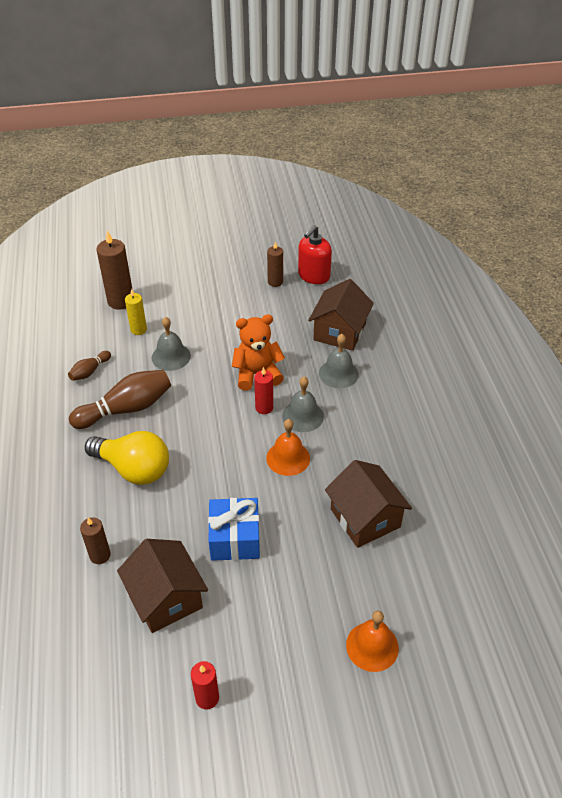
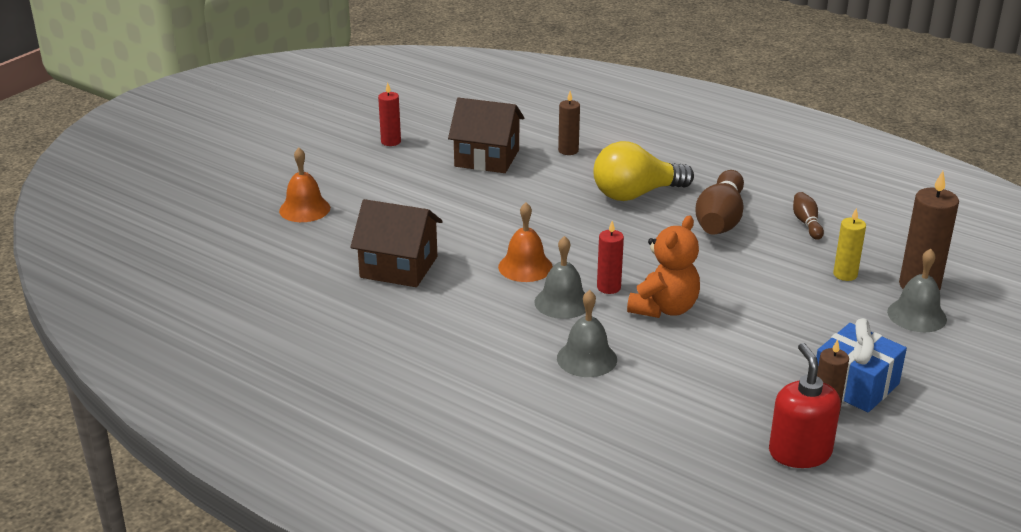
camera: 135 degrees right, 15 degrees down
grey bell [152,317,191,371] -> grey bell moved to [887,249,947,332]
blue gift [208,498,260,561] -> blue gift moved to [816,318,907,413]
brown house [308,279,374,351] -> none

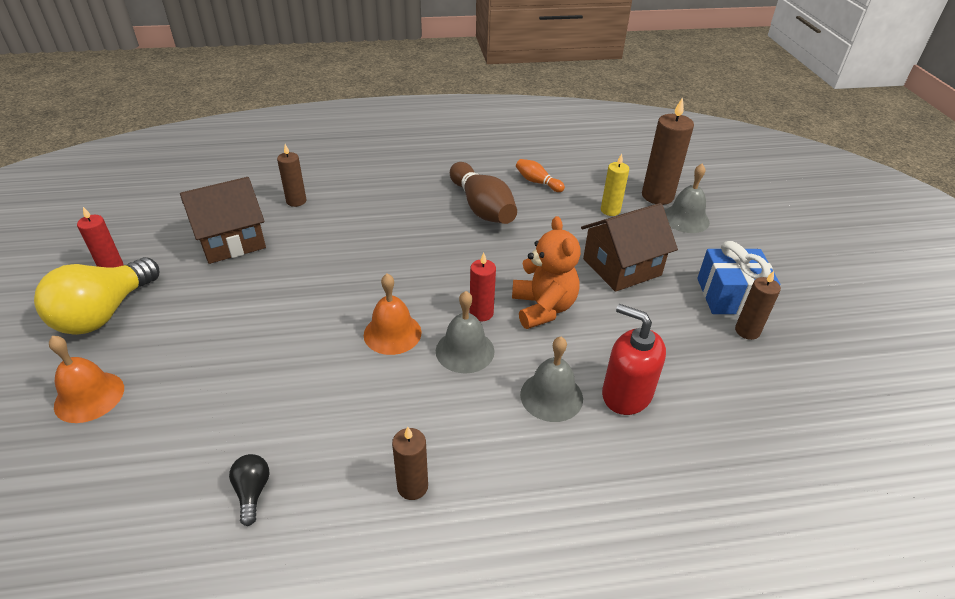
camera: 45 degrees left, 10 degrees up
brown house [350,199,443,287] -> brown house moved to [581,203,678,292]
yellow light bulb [593,141,694,201] -> yellow light bulb moved to [34,257,159,335]
red soap dispenser [769,343,841,468] -> red soap dispenser moved to [602,304,666,415]
brown bowling pin [793,192,824,240] -> orange bowling pin [516,159,565,192]
none -> black light bulb [229,454,269,526]
none -> brown candle [392,427,428,500]

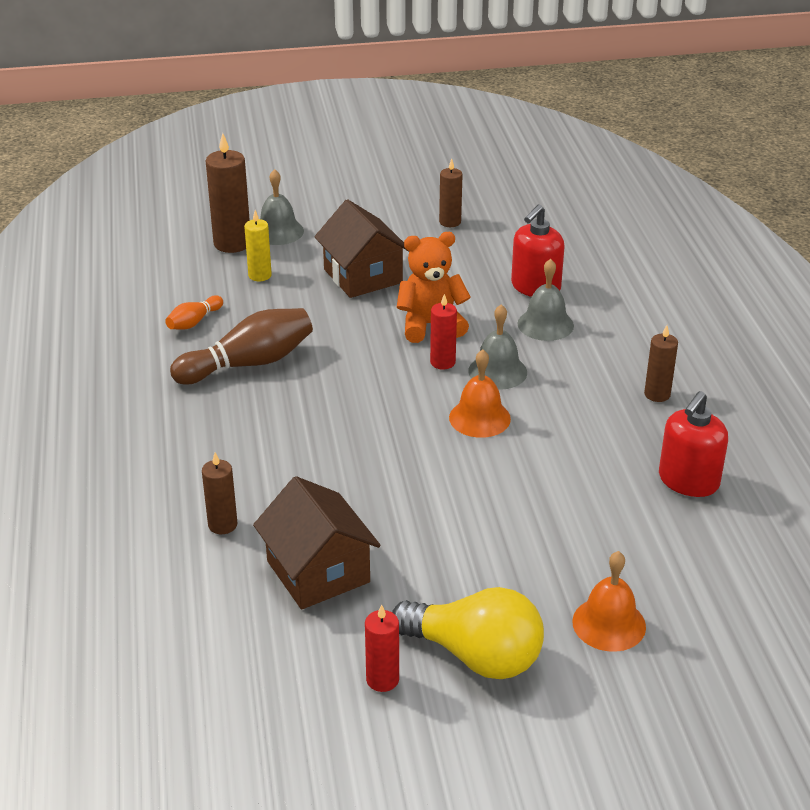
camera: 90 degrees left, 5 degrees down
black light bulb [229,454,269,526] -> red soap dispenser [659,391,728,497]
blue gift [697,241,780,315] -> none

